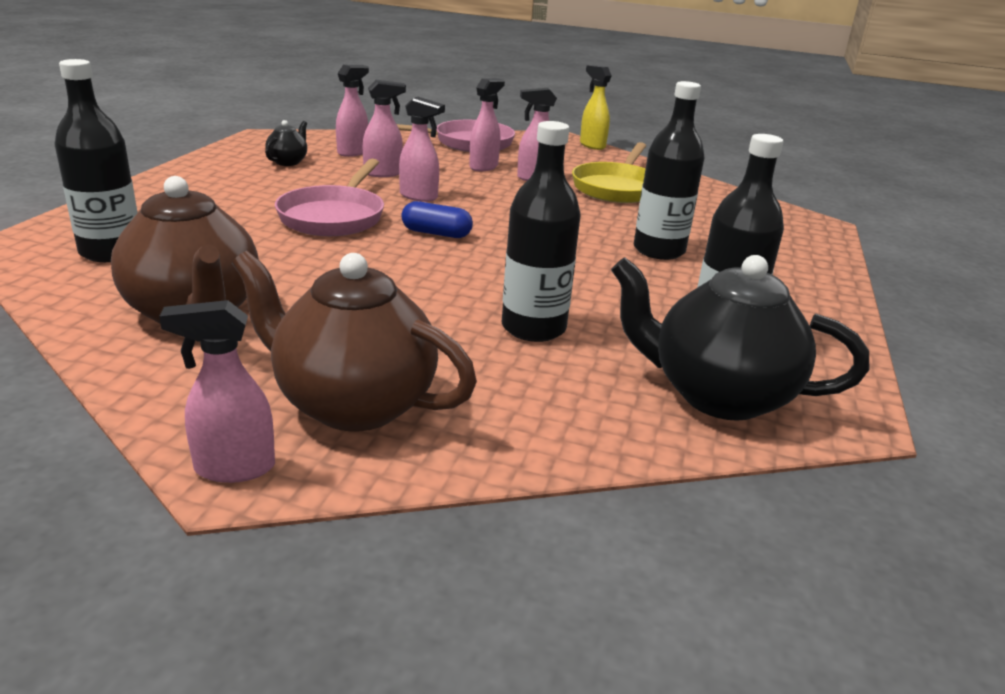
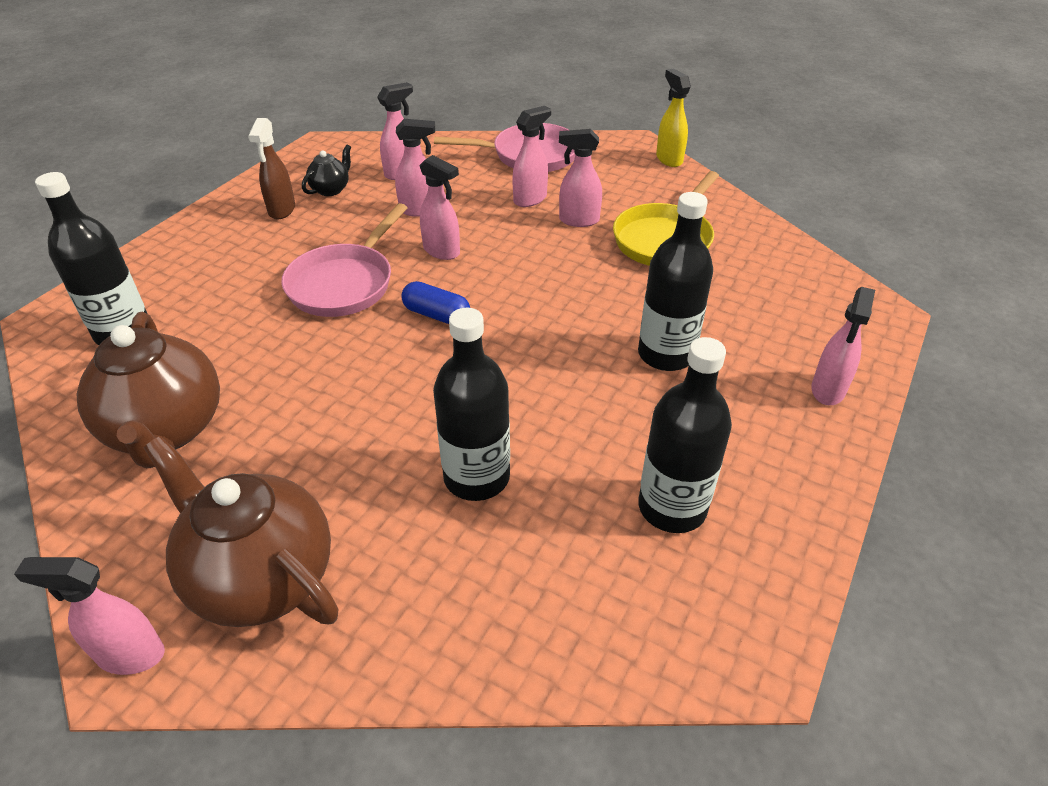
camera: 15 degrees right, 15 degrees up
black teapot [611,255,869,421] -> none
none -> brown spray bottle [248,118,295,220]
none -> pink spray bottle [811,287,875,405]

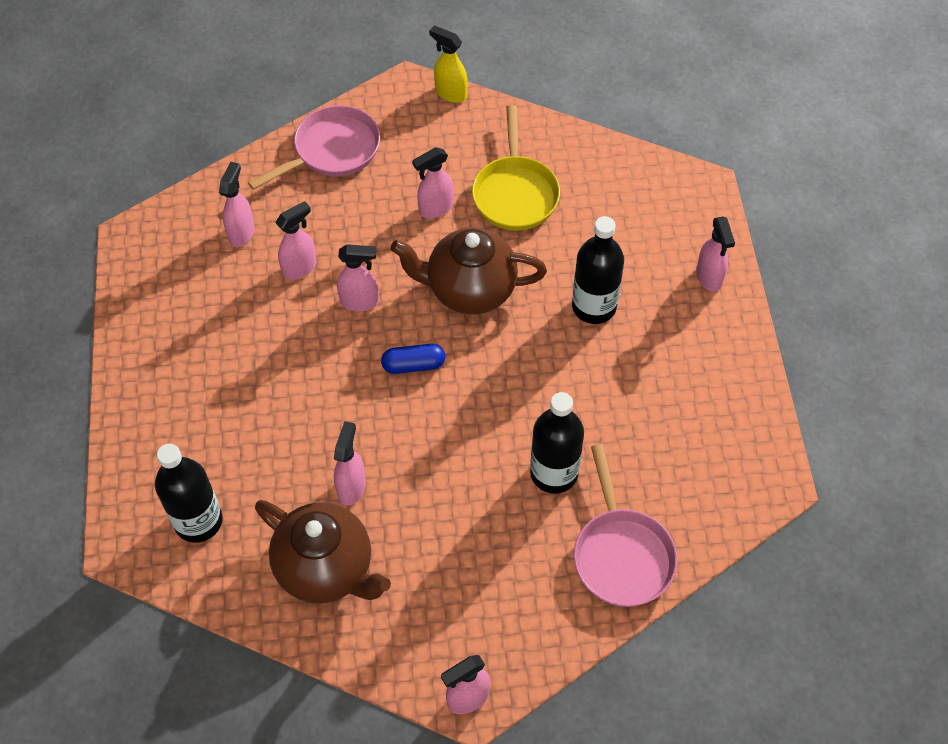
camera: 35 degrees left, 15 degrees up
brown teapot [143,436,338,627] -> brown teapot moved to [391,228,547,314]
brown spray bottle [248,118,295,220] -> none
pink pan [281,203,407,317] -> pink pan moved to [574,444,677,607]
black teapot [302,145,351,196] -> none
pink spray bottle [512,106,551,207] -> pink spray bottle moved to [334,421,366,506]
black bottle [638,337,732,533] -> none

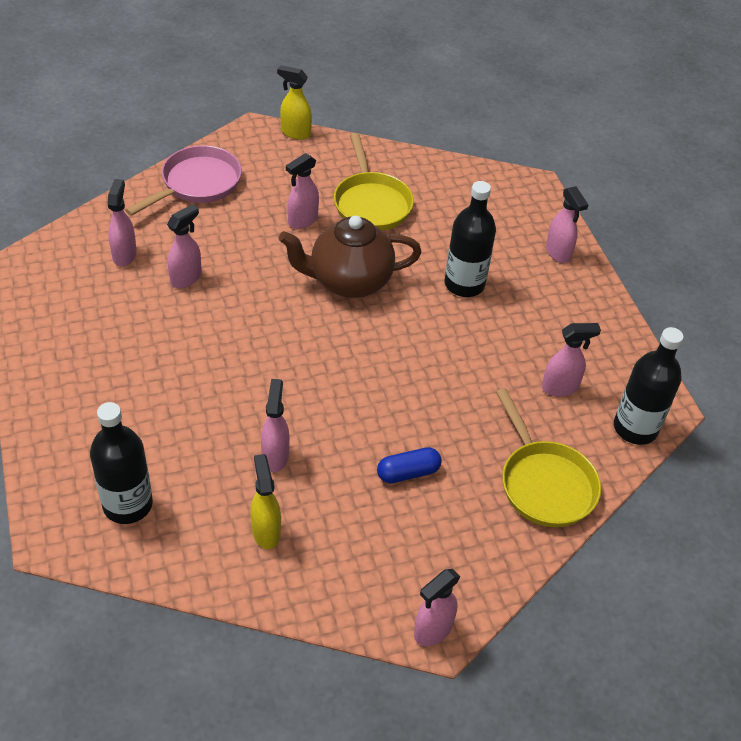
camera: 15 degrees left, 10 degrees down
brown teapot [255,500,391,604] -> yellow spray bottle [251,454,281,549]
pink spray bottle [337,244,379,311] -> pink spray bottle moved to [542,323,601,397]
blue capsule [381,344,445,374] -> blue capsule moved to [377,447,442,483]
black bottle [530,392,584,494] -> black bottle moved to [614,327,684,445]
pink pan [574,444,677,607] -> yellow pan [496,388,601,527]

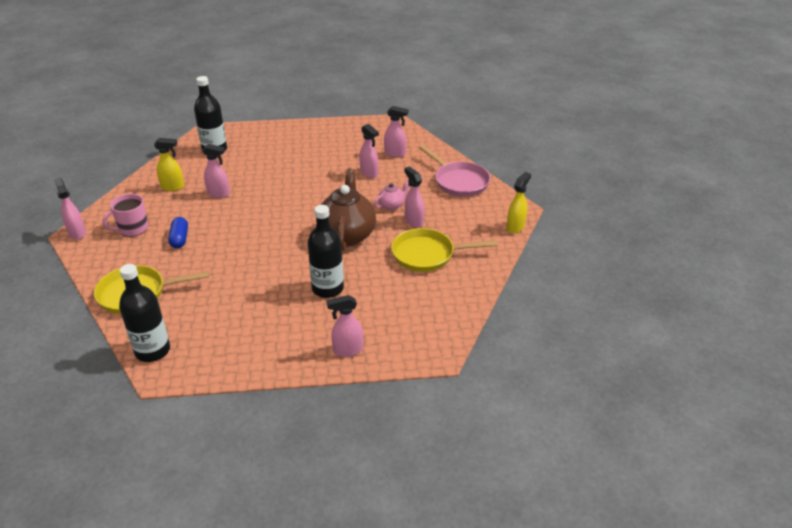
camera: 105 degrees right, 10 degrees down
pink spray bottle [542,323,601,397] -> none
none -> pink mug [103,194,148,237]
none -> pink teapot [374,180,408,210]

